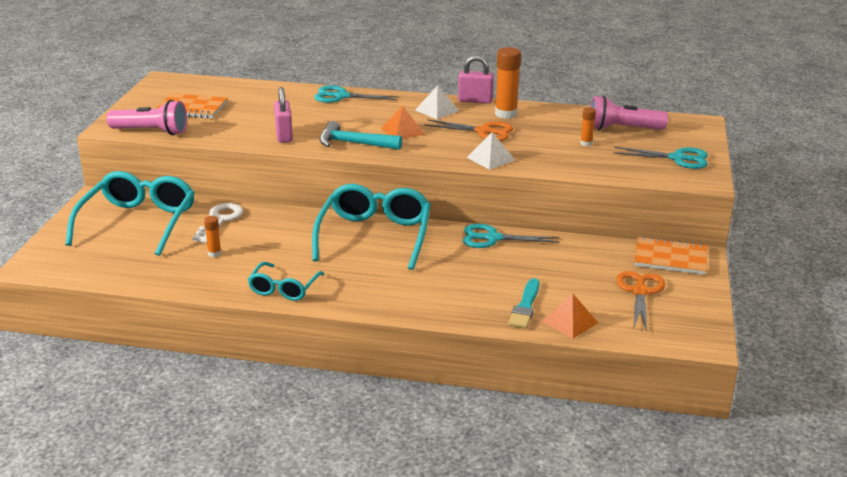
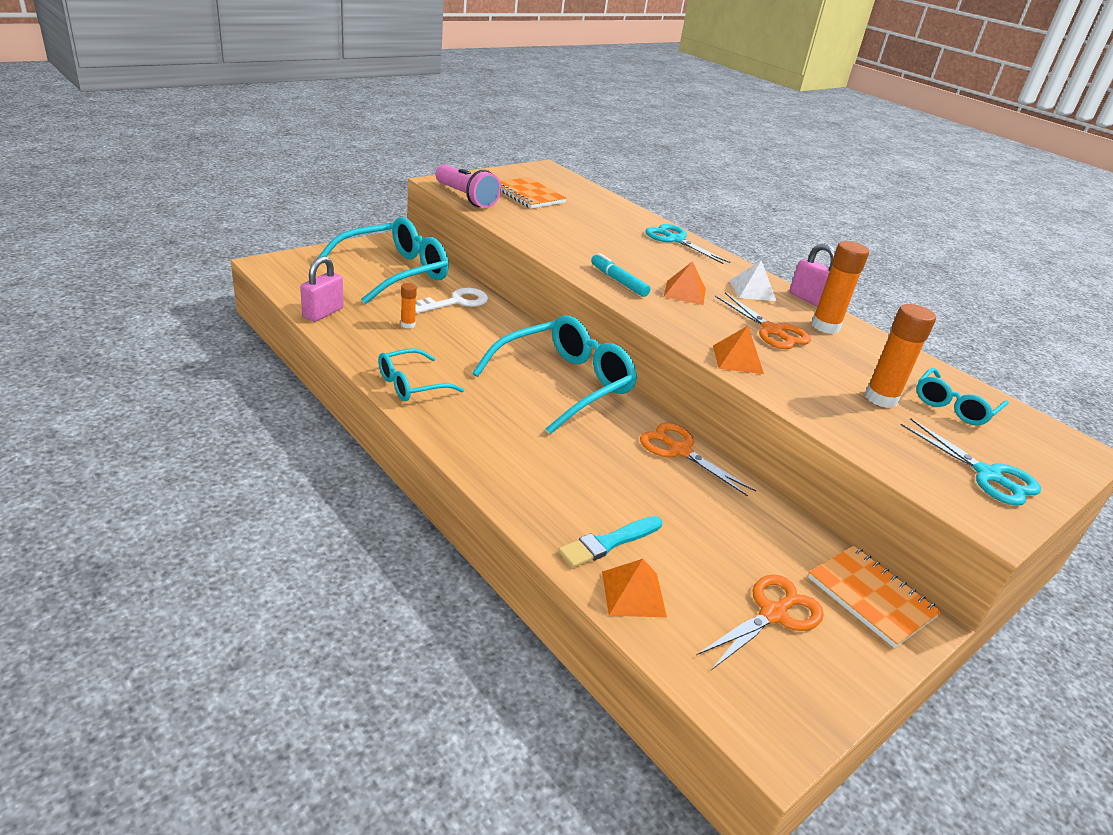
camera: 35 degrees right, 5 degrees up
pink padlock [274,87,293,143] -> pink padlock moved to [300,256,344,322]
turquoise hammer [319,121,402,150] -> turquoise marker [591,253,650,297]
turquoise scissors [463,224,560,248] -> orange scissors [640,423,756,497]
white pyramid [467,132,515,170] -> orange pyramid [713,326,764,374]
orange glue stick [580,107,596,146] -> orange glue stick [865,304,936,408], size x1.91
pink flashlight [591,96,668,130] -> turquoise glasses [917,367,1009,425]

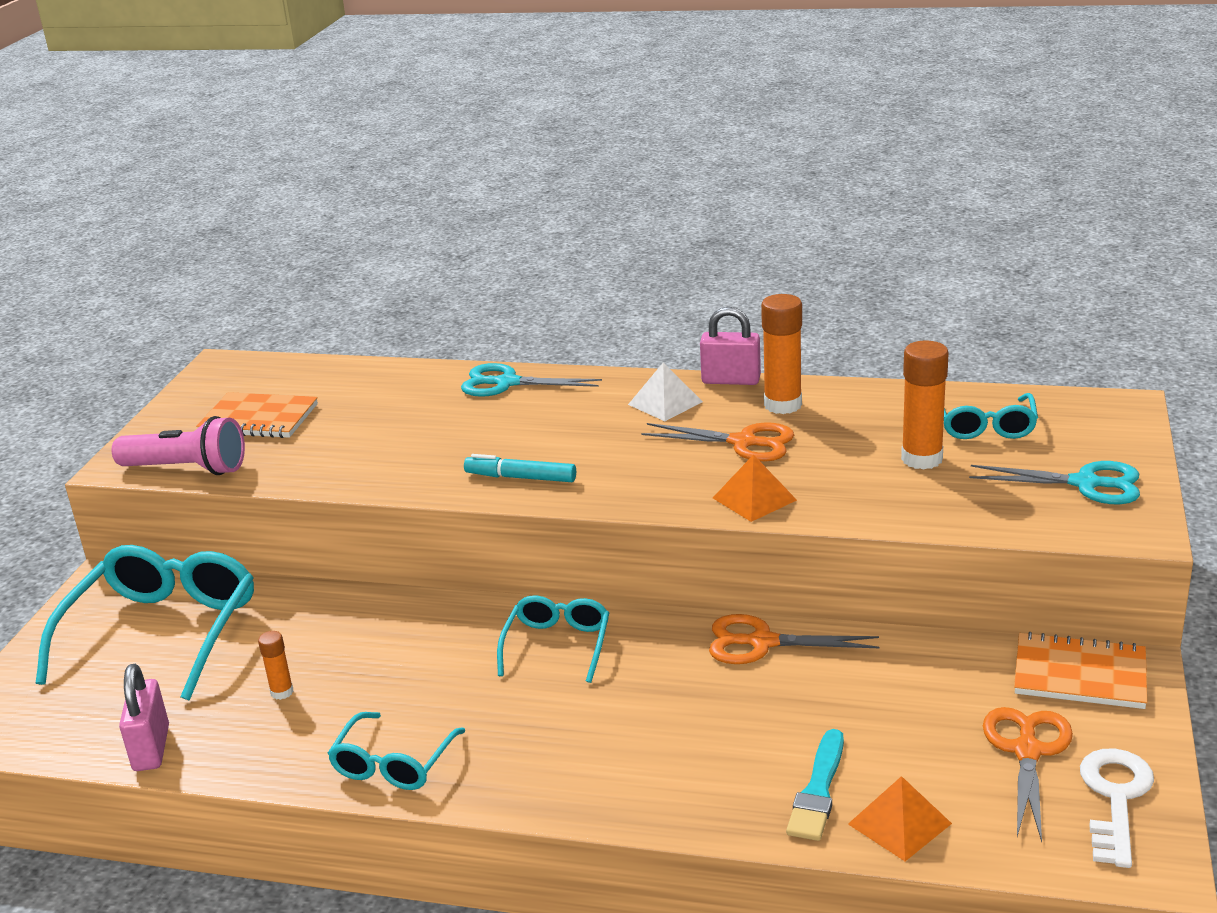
camera: 30 degrees left, 5 degrees down
white key [415,288,488,314] -> white key moved to [1080,749,1154,868]
turquoise glasses [472,315,637,434] -> turquoise glasses [497,595,609,683], size x0.55
orange pyramid [664,261,706,305] -> none

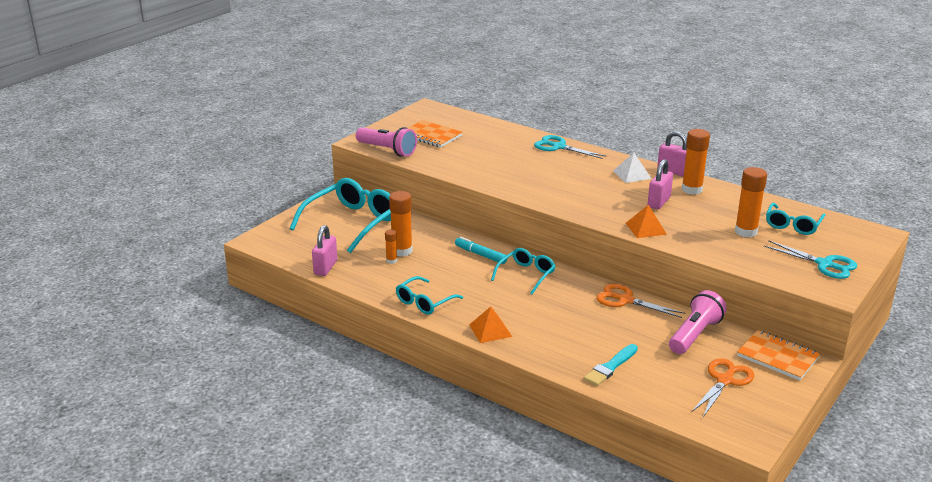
camera: 20 degrees right, 0 degrees up
turquoise marker [464,454,576,482] -> turquoise marker moved to [455,237,507,264]
orange scissors [641,422,794,462] -> pink padlock [648,159,673,209]
orange pyramid [848,776,952,861] -> orange pyramid moved to [469,307,512,343]
white key [1080,749,1154,868] -> none
none -> orange glue stick [389,191,412,257]
none -> pink flashlight [669,290,727,354]

